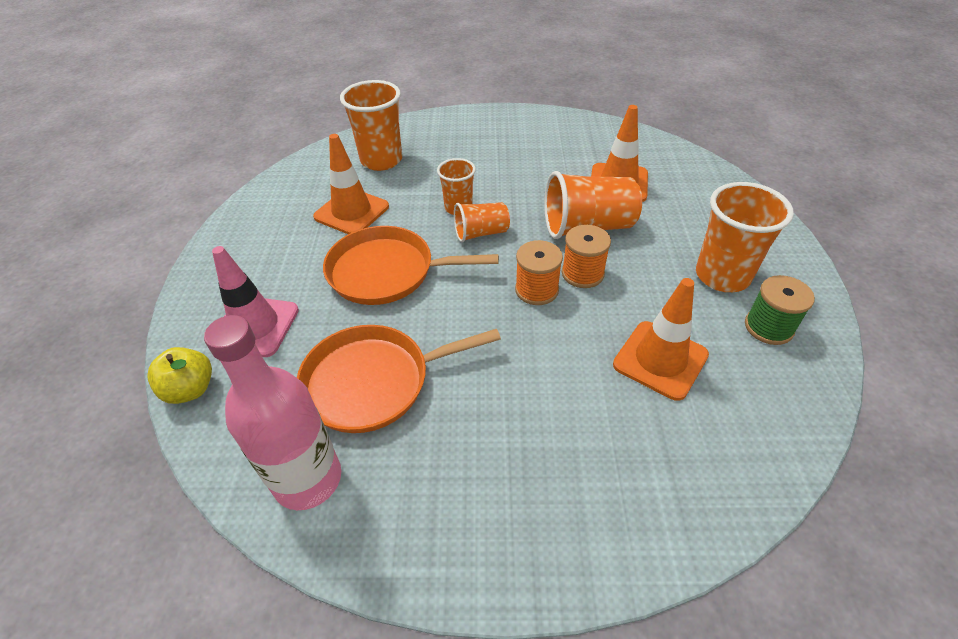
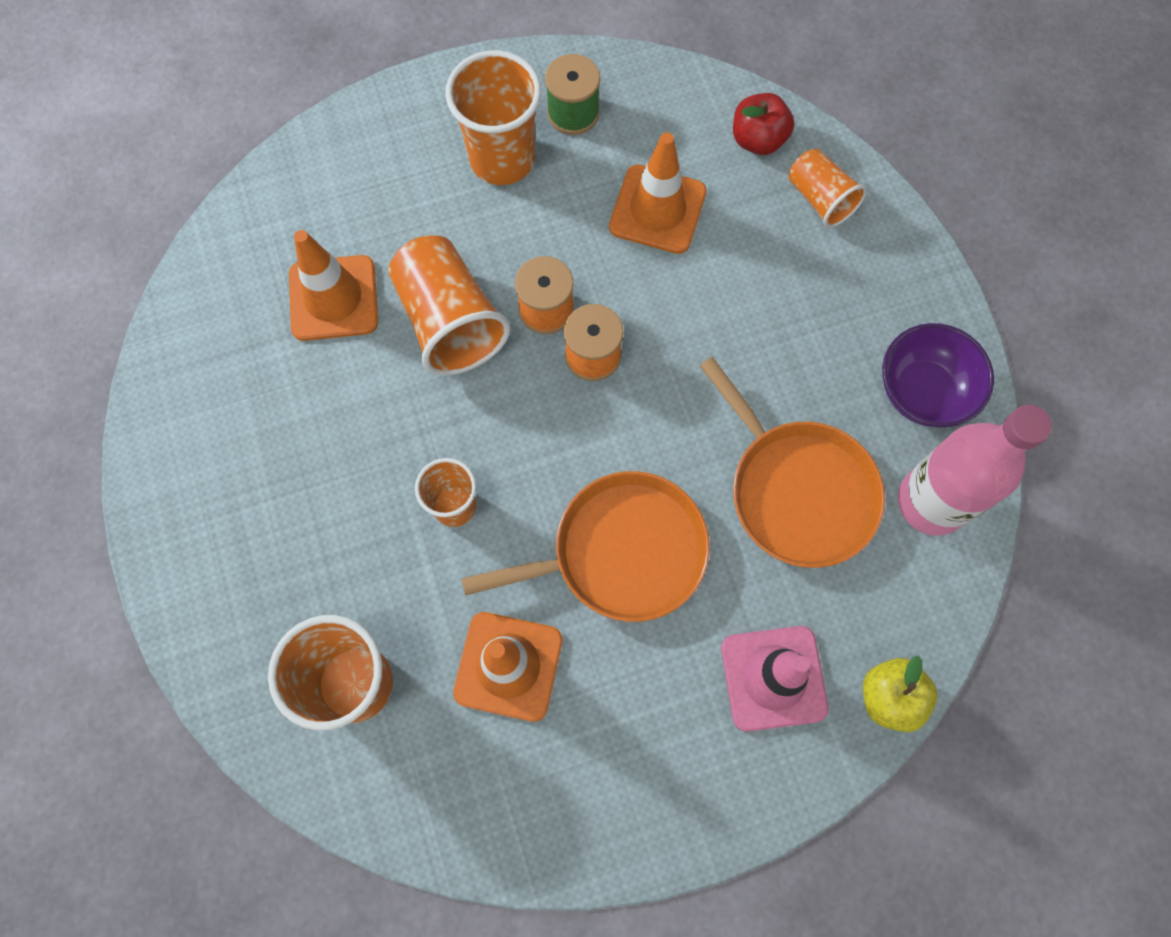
camera: 110 degrees left, 25 degrees up
orange pan [323,226,499,305] -> orange pan turned 90 degrees counterclockwise [461,471,710,622]
orange cup [454,202,510,242] -> orange cup moved to [789,149,867,228]
none -> red apple [733,93,794,155]
none -> purple bowl [882,323,994,427]

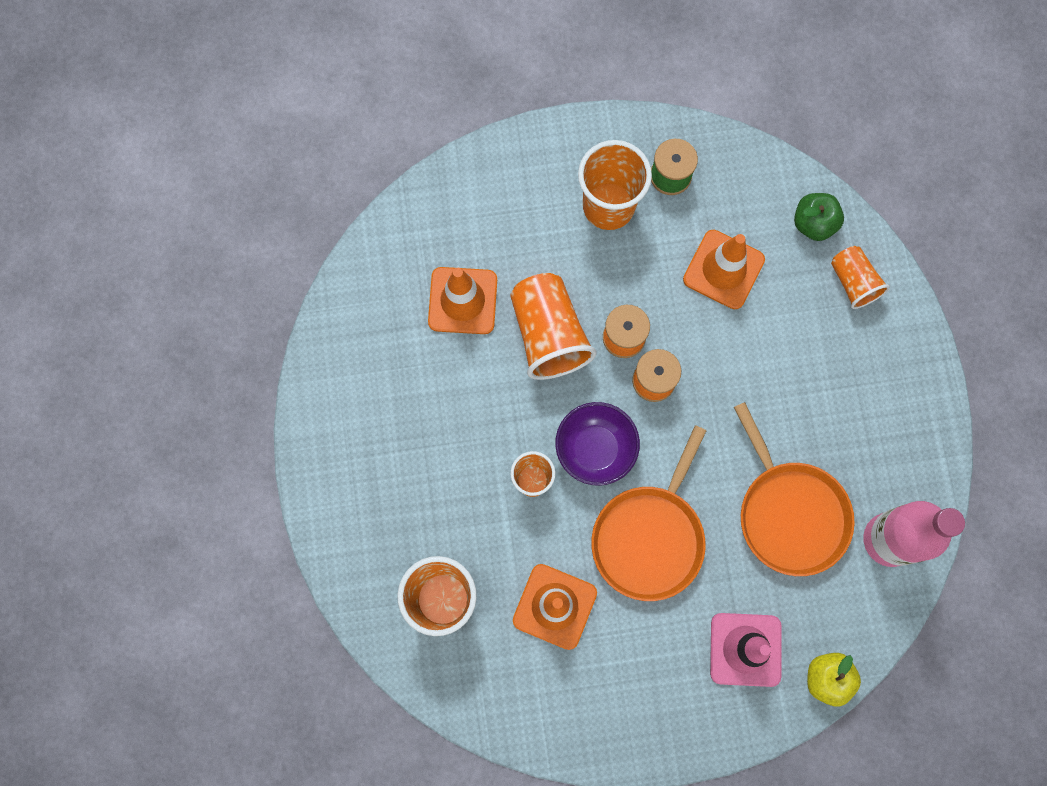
camera: 10 degrees right, 5 degrees up
orange pan [461,471,710,622] -> orange pan turned 120 degrees clockwise [591,425,706,601]
red apple [733,93,794,155] -> green apple [794,193,844,241]
purple bowl [882,323,994,427] -> purple bowl moved to [555,402,640,486]

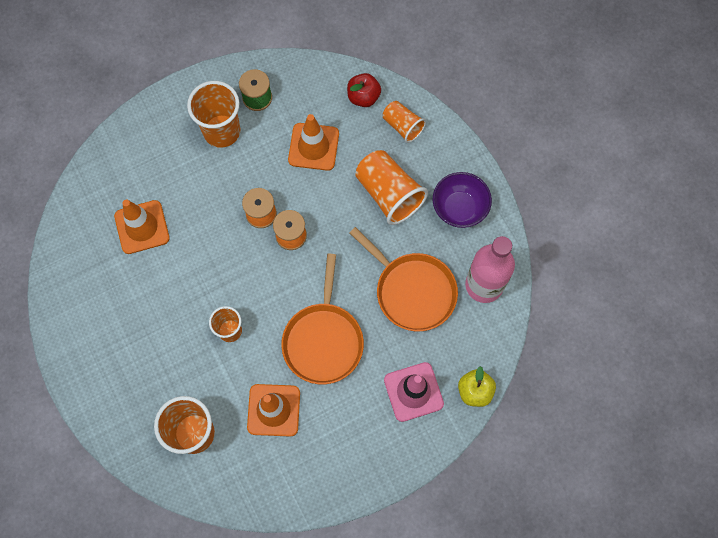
camera: 20 degrees left, 5 degrees down
orange cup [510,273,597,380] -> orange cup moved to [355,150,428,225]
purple bowl [555,402,640,486] -> purple bowl moved to [433,172,492,228]
green apple [794,193,844,241] -> red apple [347,73,381,107]

